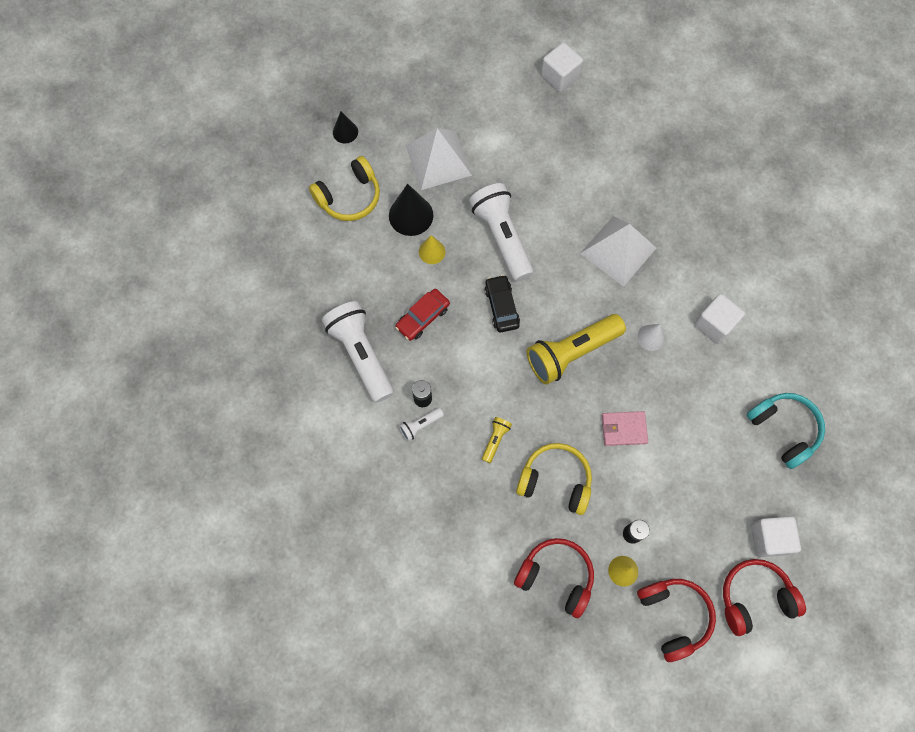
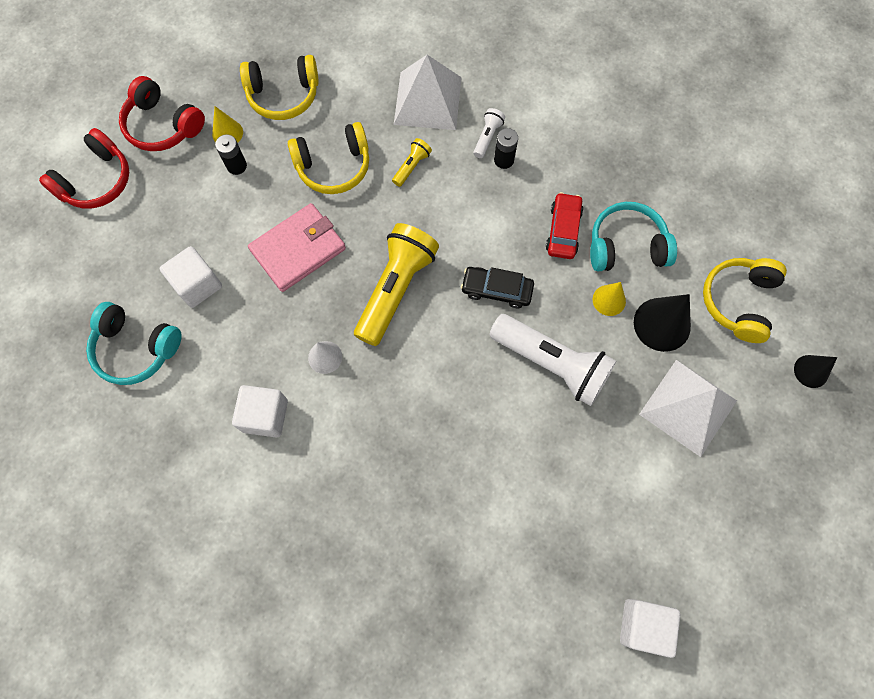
camera: 145 degrees right, 0 degrees up
white flashlight [322,301,394,403] -> none
yellow flashlight [482,417,512,463] -> yellow flashlight turned 135 degrees counterclockwise [392,138,432,187]
black car [485,275,520,332] -> black car turned 150 degrees clockwise [461,267,534,308]
red headphones [514,538,594,618] -> yellow headphones [240,55,319,120]
white pyramid [580,216,656,287] -> white pyramid moved to [394,55,462,130]
pink wallet [602,411,648,446] -> pink wallet [248,203,346,292], size x1.60
white cube [751,516,801,557] -> white cube moved to [160,246,222,308]
none -> turquoise headphones [590,202,677,272]

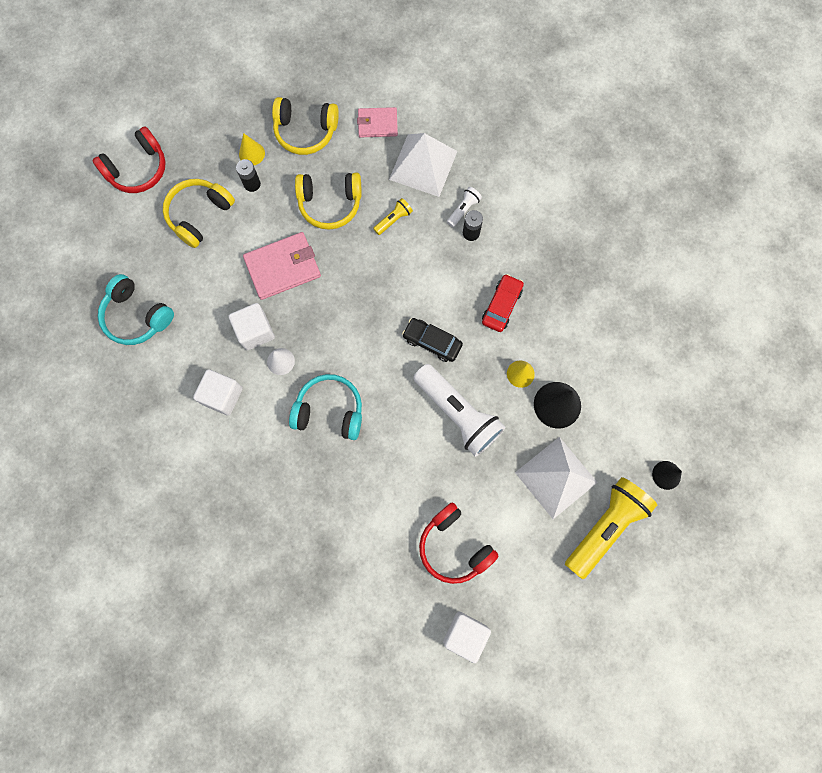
camera: 15 degrees right, 5 degrees up
red headphones [119,76,205,151] -> red headphones moved to [419,502,498,584]
white cube [160,246,222,308] -> white cube moved to [229,303,275,350]
yellow flashlight [354,223,439,346] -> yellow flashlight moved to [565,477,657,579]
turquoise headphones [590,202,677,272] -> turquoise headphones moved to [289,374,362,440]
yellow headphones [703,258,787,343] -> yellow headphones moved to [163,179,235,248]
none -> pink wallet [357,107,398,137]

